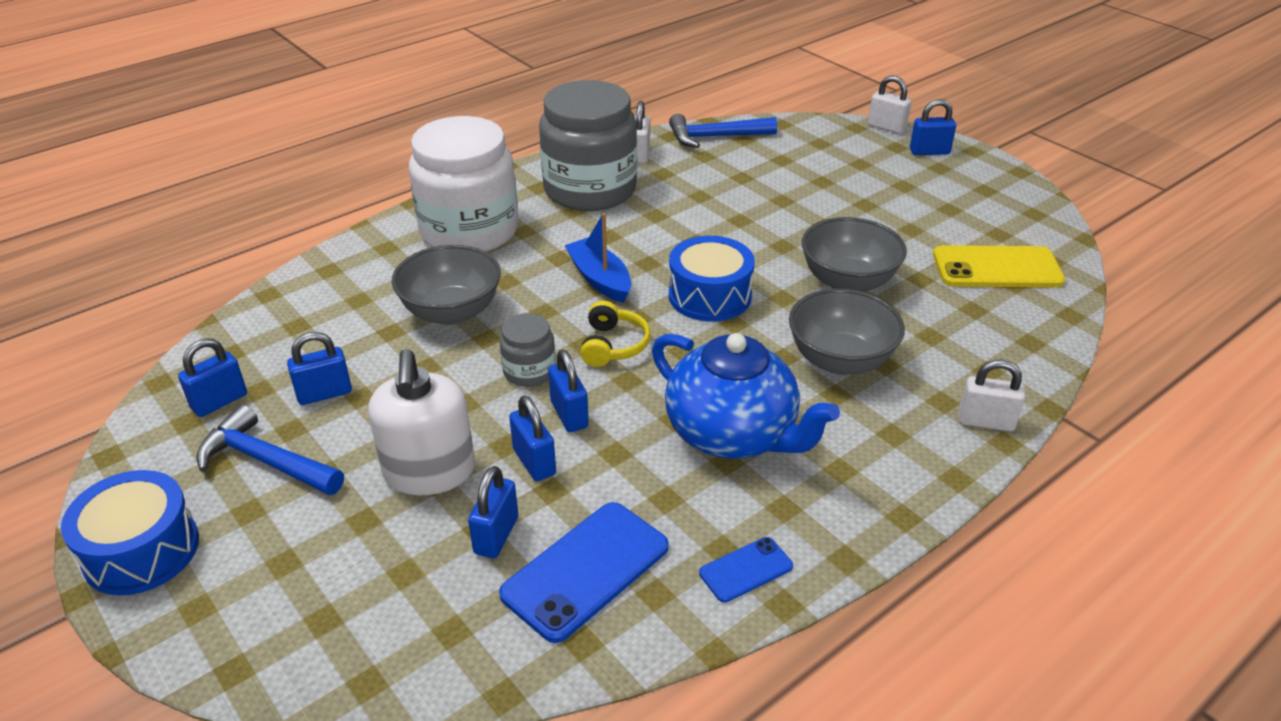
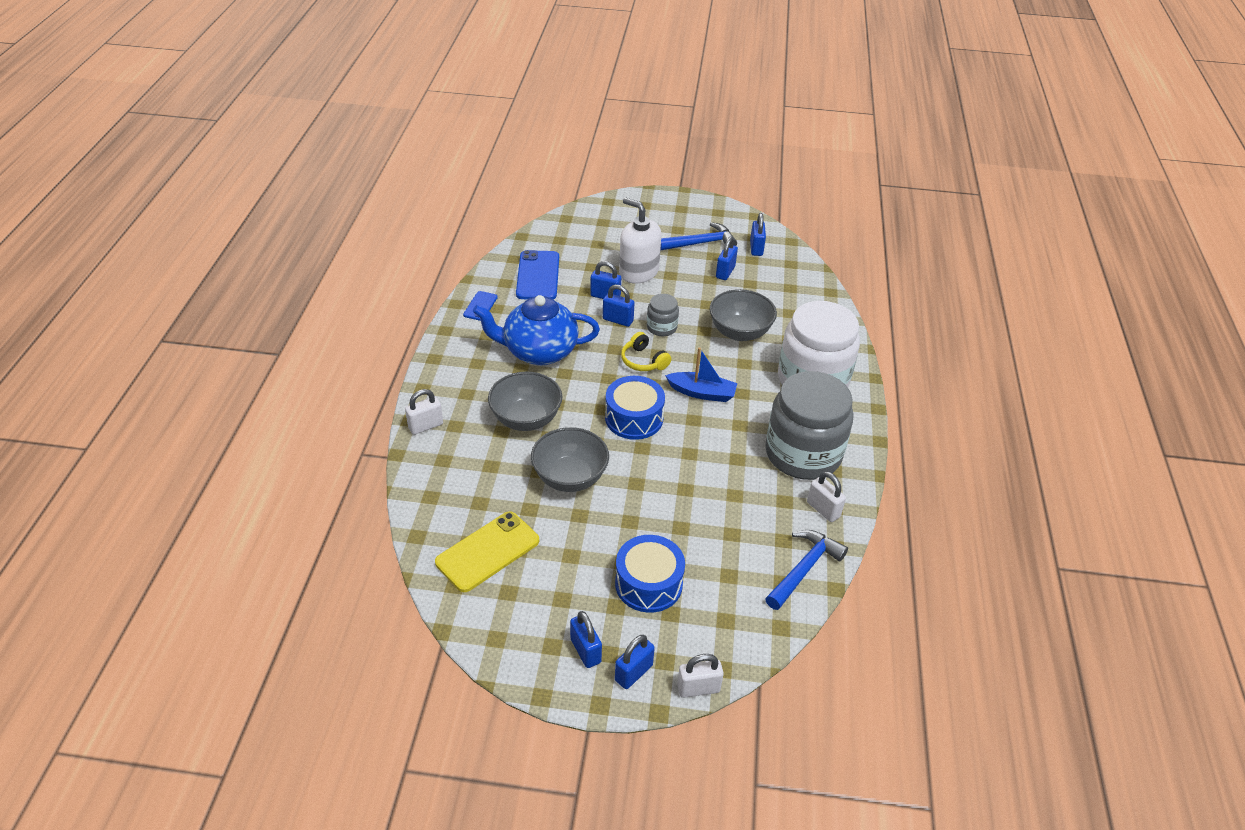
camera: 135 degrees right, 5 degrees up
blue drum [61,470,199,596] -> blue drum moved to [615,535,685,613]
blue padlock [468,466,518,558] -> blue padlock moved to [570,611,602,668]

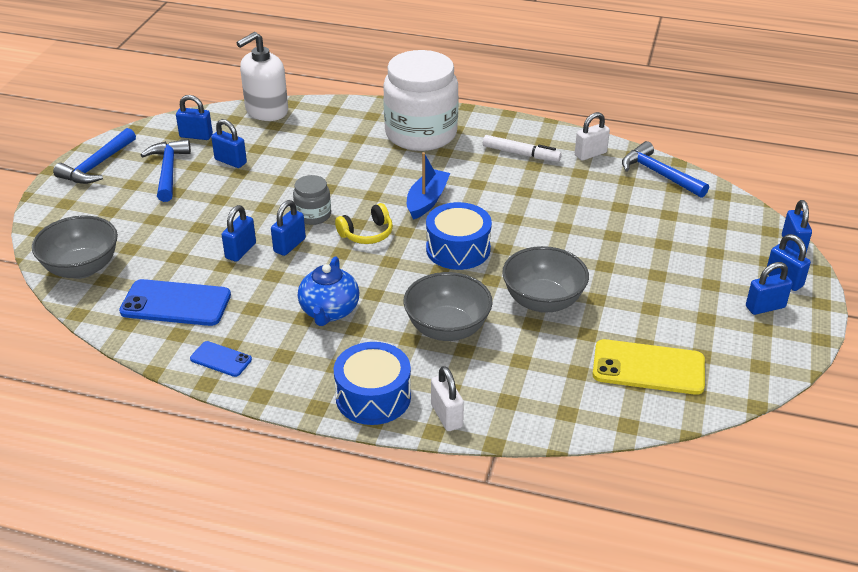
camera: 80 degrees left, 5 degrees down
yellow phone [435,511,539,592] -> yellow phone turned 45 degrees counterclockwise [593,339,705,395]
blue teapot [473,295,600,365] -> blue teapot [298,257,359,326], size x0.66
blue drum [615,535,685,613] -> blue drum moved to [334,342,411,425]
white soap dispenser [619,198,661,284] -> white soap dispenser moved to [236,32,288,121]
white padlock [677,654,724,698] -> blue padlock [782,200,812,253]
grey bowl [710,289,777,341] -> grey bowl moved to [32,215,118,279]
grey jar [765,371,854,480] -> white marker [483,135,561,162]
none -> blue hammer [53,128,136,184]

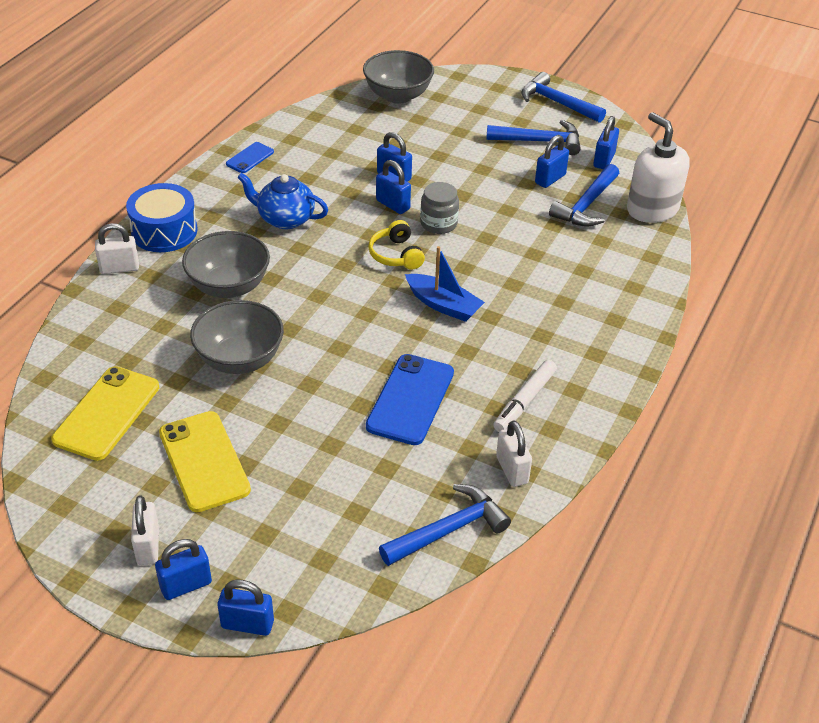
camera: 100 degrees right, 5 degrees up
blue phone [119,279,231,326] -> blue phone moved to [366,354,454,445]
white jar [383,50,459,151] -> none
blue drum [426,202,492,270] -> none
blue padlock [746,262,793,315] -> white padlock [131,495,159,565]
none -> yellow phone [159,411,251,512]
none -> blue hammer [549,164,619,227]

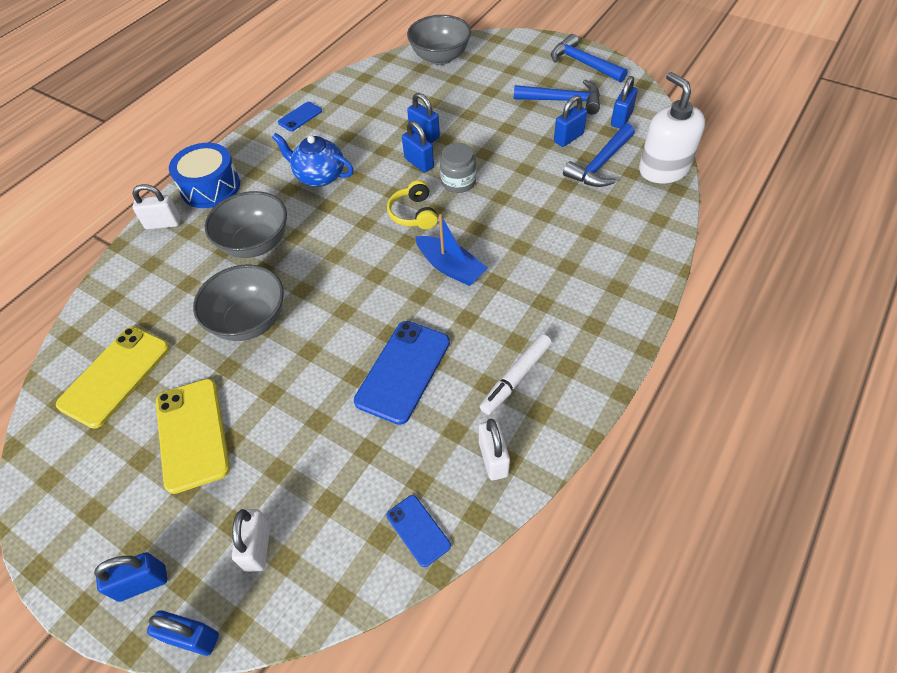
camera: 10 degrees right, 10 degrees up
white padlock [131,495,159,565] -> white padlock moved to [232,509,270,572]
blue hammer [379,484,511,566] -> blue phone [387,495,451,567]

